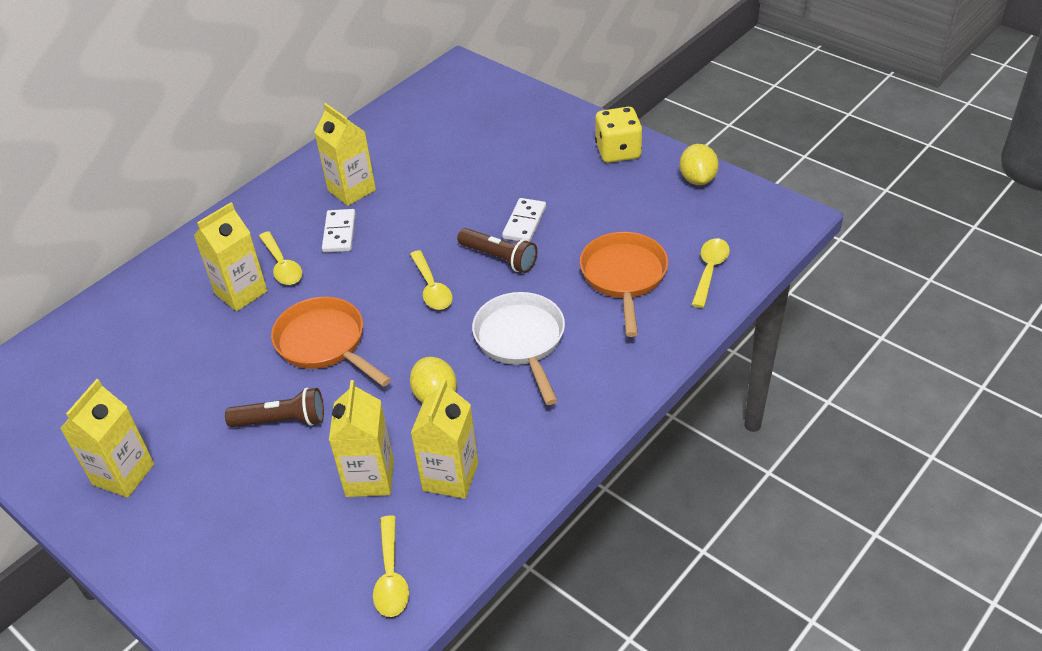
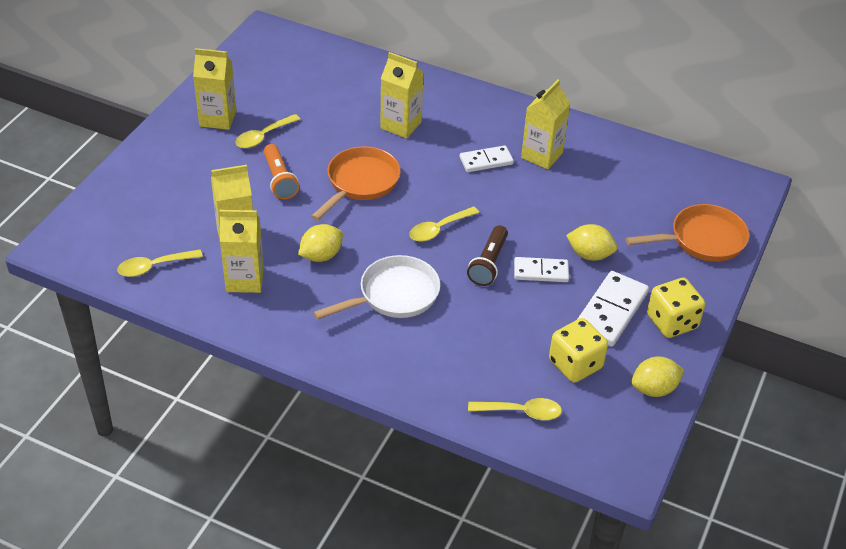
camera: 70 degrees right, 0 degrees up
brown flashlight [225,388,324,427] -> orange flashlight [264,144,299,200]
yellow spoon [259,231,302,285] -> yellow spoon moved to [236,114,300,148]
orange pan [580,232,668,337] -> orange pan moved to [626,204,749,262]
none -> yellow dice [549,318,608,383]
none -> yellow lemon [566,224,617,261]
none -> white domino [578,271,649,347]

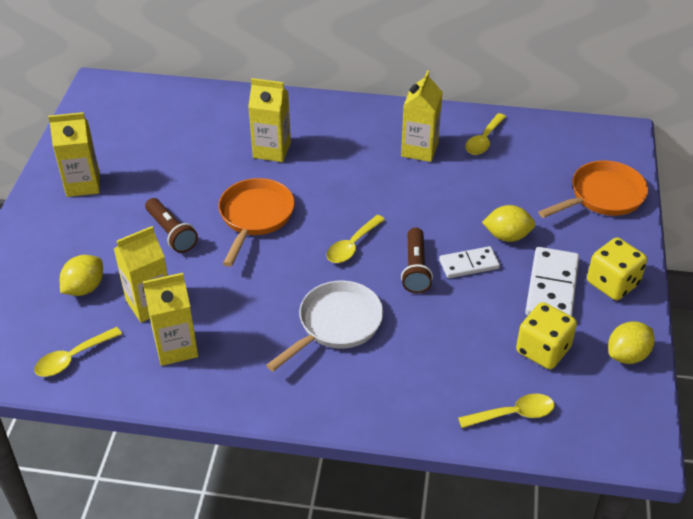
camera: 15 degrees left, 0 degrees up
yellow spoon [236,114,300,148] -> yellow spoon moved to [465,113,506,155]
orange flashlight [264,144,299,200] -> brown flashlight [145,198,198,253]
yellow lemon [298,224,343,262] -> yellow lemon moved to [60,255,103,296]
white domino [460,145,514,172] -> none

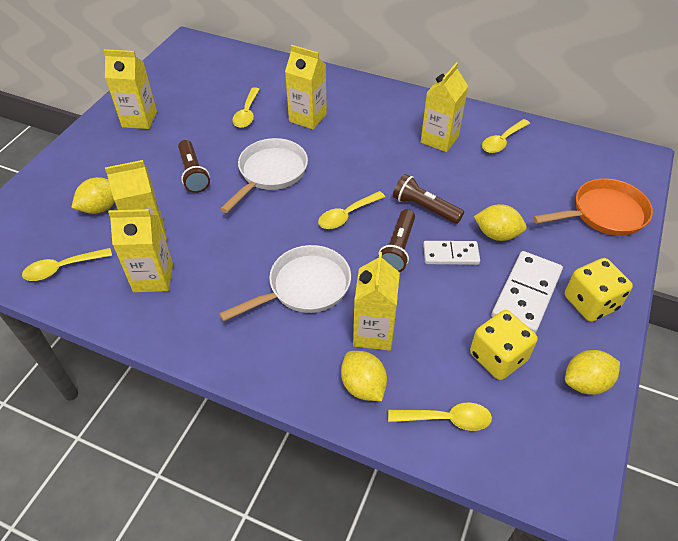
camera: 15 degrees right, 5 degrees up
orange pan [218,178,295,267] -> white pan [220,138,308,213]
none -> yellow spoon [232,87,260,128]
none -> yellow lemon [341,351,387,401]
none -> yellow carton [353,252,400,351]
none -> brown flashlight [393,174,464,224]

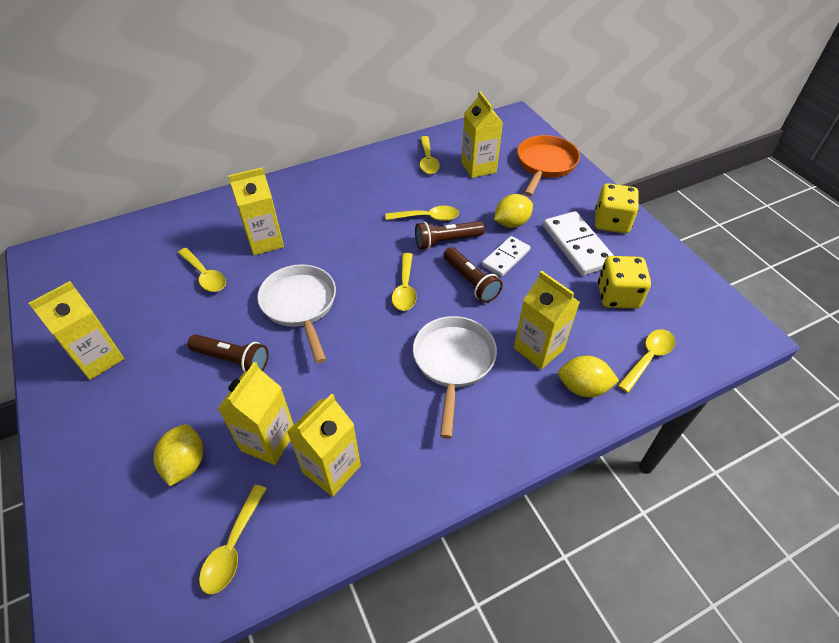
camera: 50 degrees left, 0 degrees up
yellow carton [421,62,468,152] -> yellow carton moved to [461,91,503,178]
yellow lemon [565,350,620,395] -> none
none -> yellow spoon [386,206,459,221]

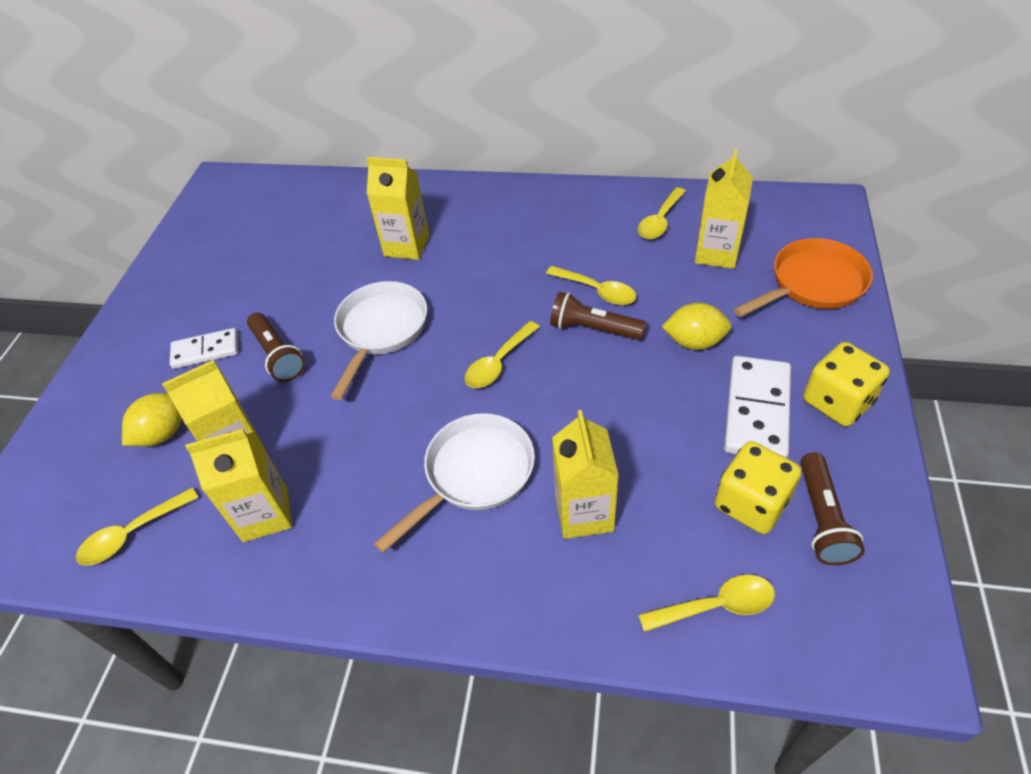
camera: 40 degrees right, 0 degrees up
yellow carton [29,281,124,380] -> none
yellow spoon [178,248,226,292] -> none
brown flashlight [443,247,503,303] -> brown flashlight moved to [801,452,865,565]
white domino [482,236,531,277] -> white domino moved to [170,328,238,369]
yellow lemon [558,356,619,397] -> none

